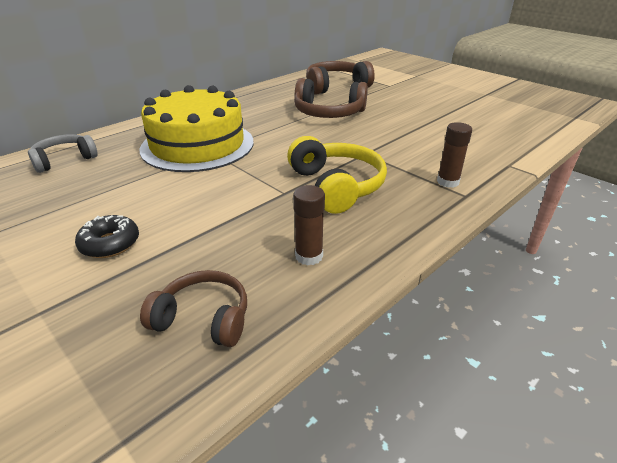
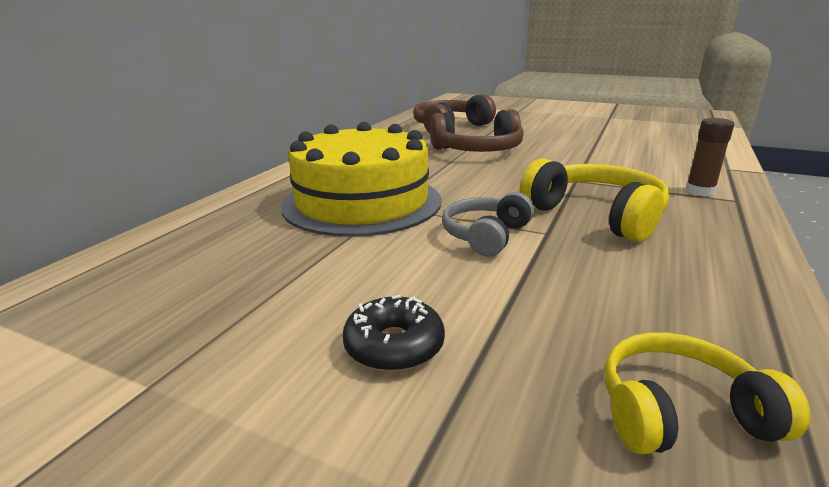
camera: 20 degrees left, 10 degrees down
grey headphones [28,134,98,173] -> grey headphones moved to [442,192,534,257]
brown headphones [140,270,247,347] -> yellow headphones [604,332,810,455]
brown glue stick [293,185,325,265] -> none

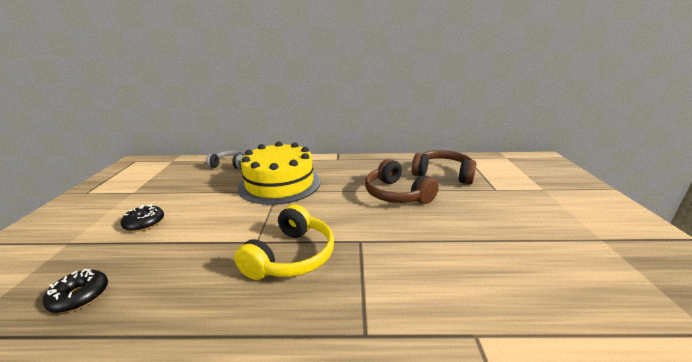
camera: 65 degrees right, 0 degrees up
grey headphones [442,192,534,257] -> grey headphones moved to [206,150,245,169]
yellow headphones [604,332,810,455] -> black donut [43,269,108,313]
brown glue stick [686,118,734,196] -> none

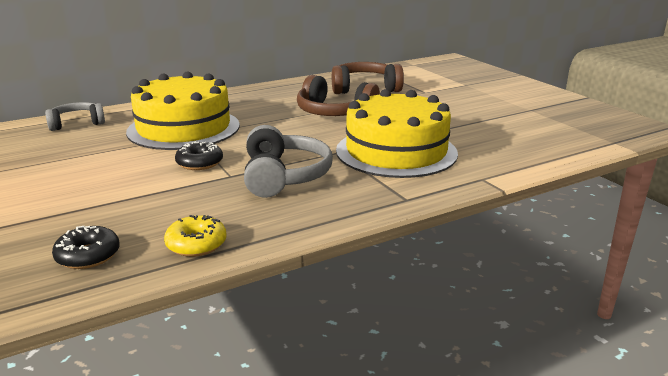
camera: 30 degrees left, 0 degrees up
black donut [121,204,164,232] -> black donut moved to [175,141,223,170]
yellow headphones [234,204,334,280] -> grey headphones [244,125,333,198]
none -> yellow donut [164,215,227,257]
none -> yellow cake [336,89,458,178]

